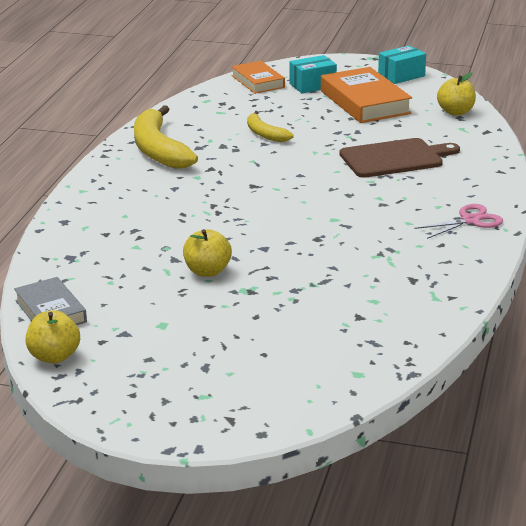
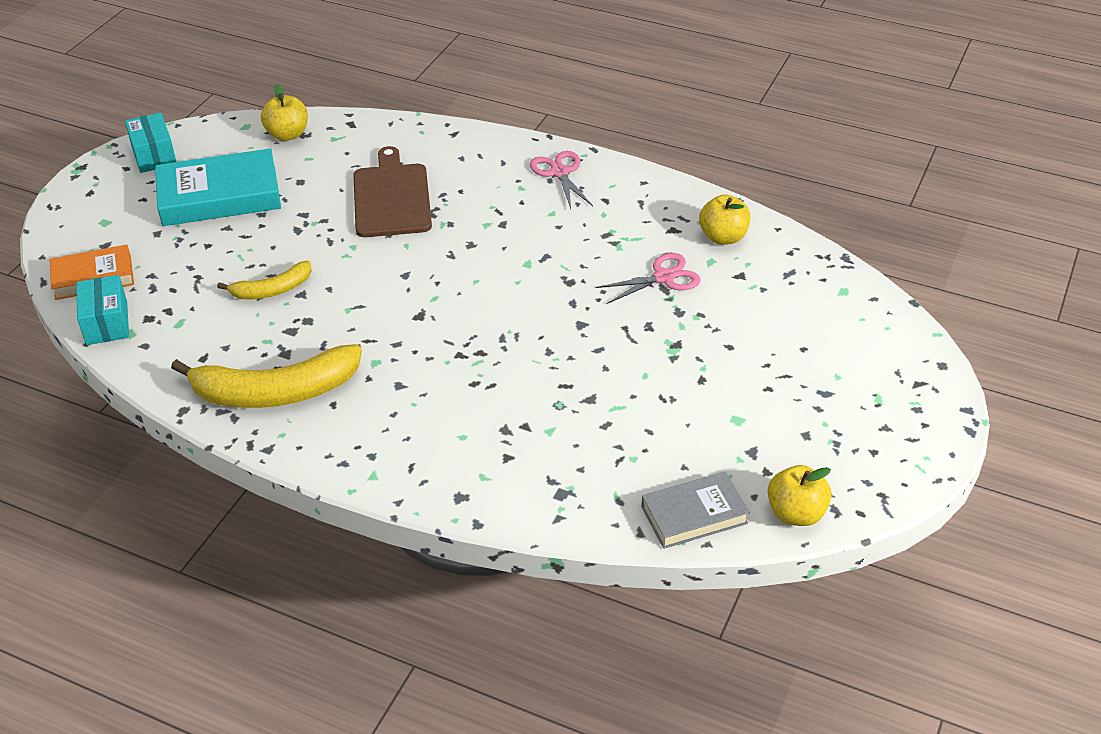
camera: 80 degrees left, 15 degrees up
yellow apple [183,229,232,277] -> yellow apple moved to [699,195,750,245]
turquoise box [289,55,337,93] -> turquoise box moved to [76,275,129,345]
orange book [321,67,412,123] -> turquoise book [155,149,281,226]
none -> pink scissors [595,253,701,304]

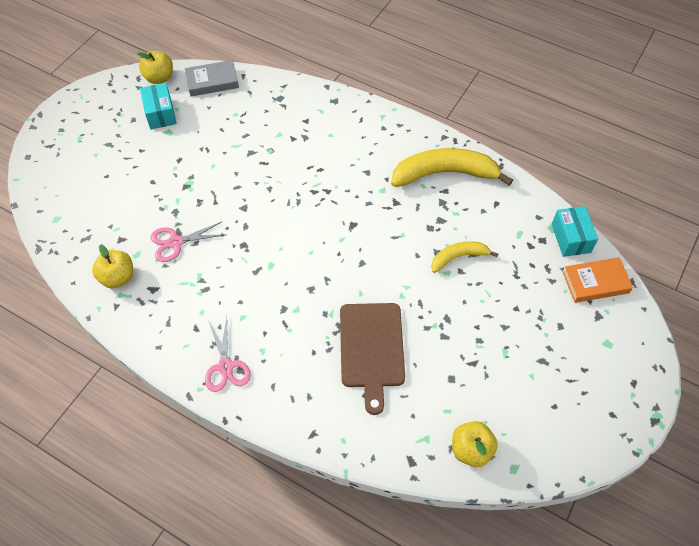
camera: 175 degrees left, 15 degrees up
turquoise box [125,113,176,173] -> turquoise box moved to [140,83,177,129]
turquoise book [155,149,281,226] -> none

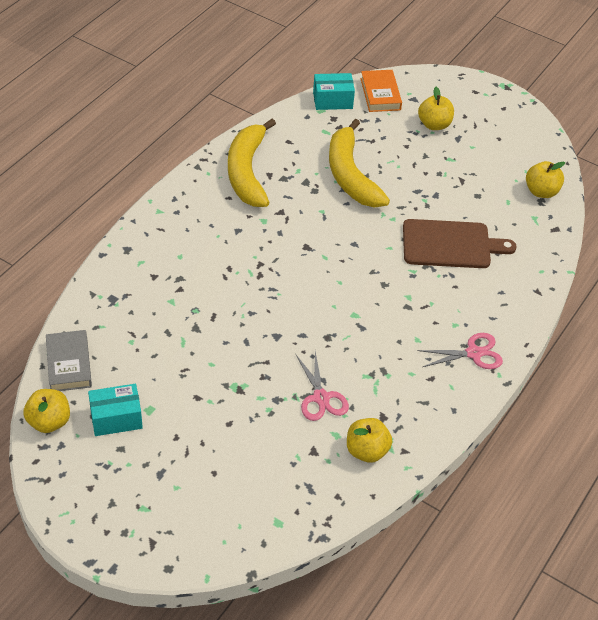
camera: 90 degrees left, 10 degrees down
yellow banana [431,241,498,273] -> yellow banana [329,119,390,207], size x1.84
none -> yellow apple [418,87,454,130]

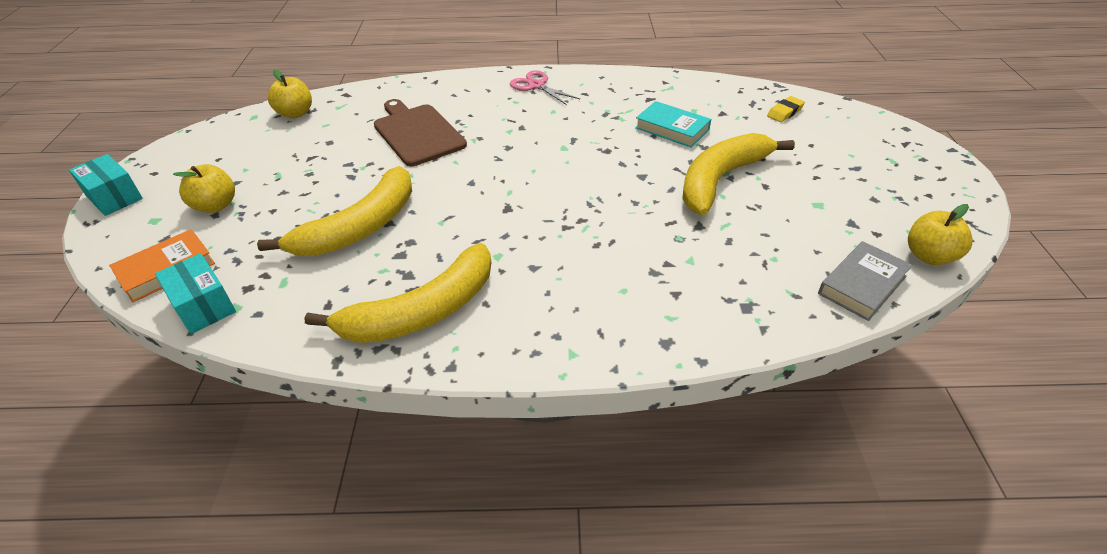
camera: 120 degrees left, 5 degrees down
turquoise box [88,384,143,436] -> turquoise box moved to [69,154,143,216]
pink scissors [296,351,349,421] -> turquoise book [635,101,711,148]
yellow apple [347,418,392,463] -> none
none -> yellow banana [682,133,795,215]
none -> yellow eraser [767,96,805,122]

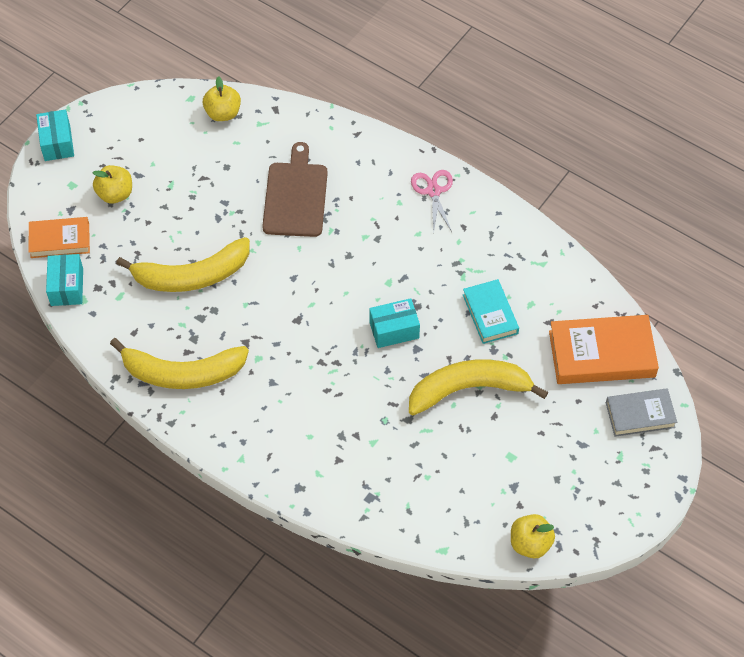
camera: 35 degrees right, 15 degrees up
yellow eraser [767,96,805,122] -> orange book [549,315,659,384]
grey book [818,241,912,321] -> grey book moved to [606,388,677,437]
none -> turquoise box [369,298,420,348]

